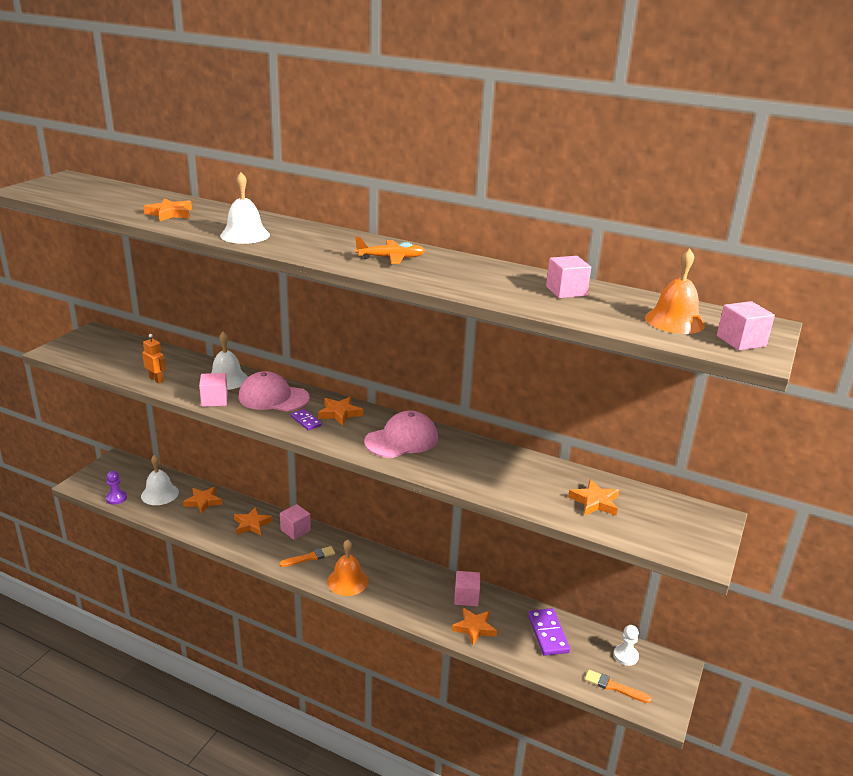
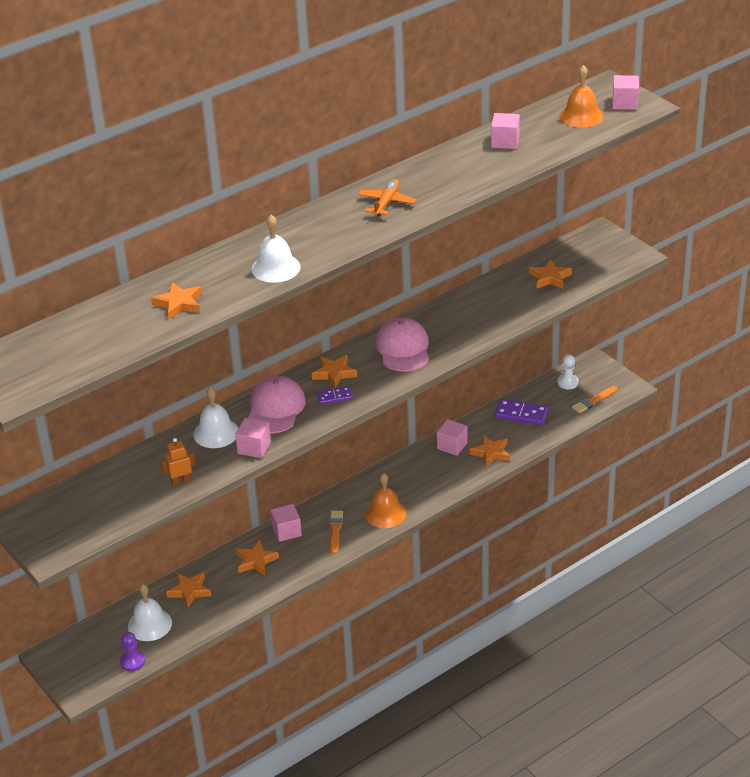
camera: 60 degrees left, 10 degrees up
pink cap [238,371,310,411] -> pink cap turned 150 degrees clockwise [248,376,306,433]

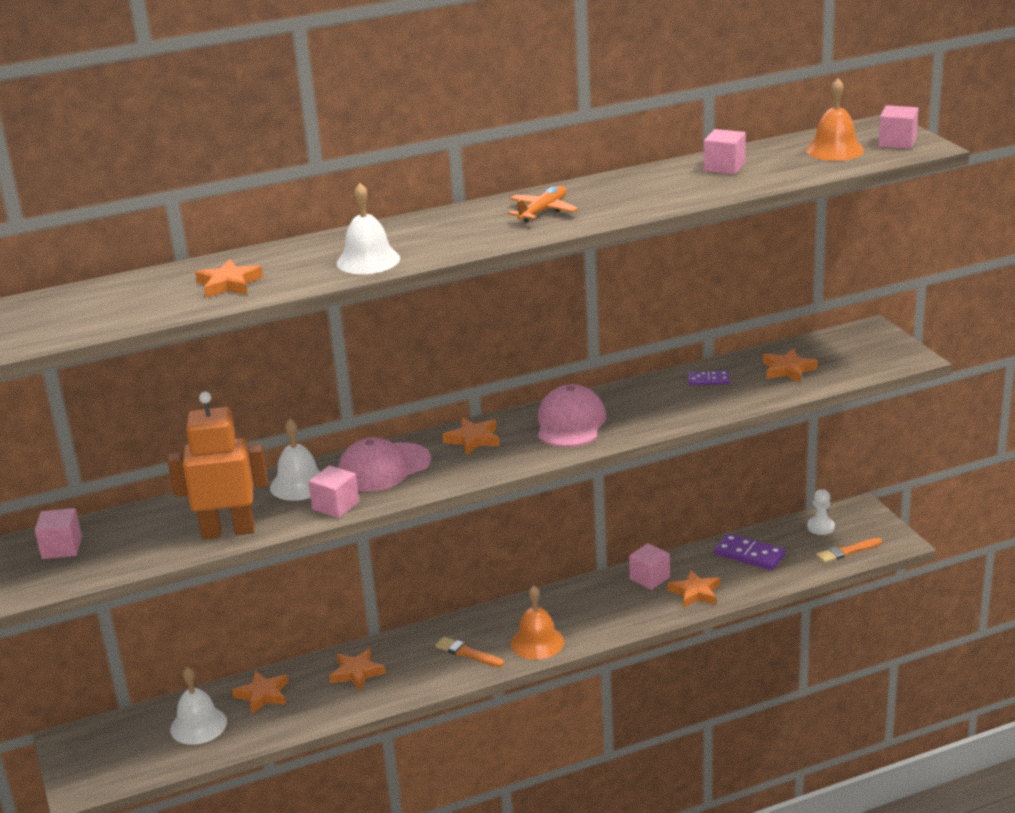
camera: 15 degrees right, 10 degrees down
purple pawn [120,632,145,671] -> none
orange robot [160,438,195,487] -> orange robot [168,392,268,539], size x2.12
pink cap [248,376,306,433] -> pink cap turned 150 degrees counterclockwise [337,438,431,492]
pink cube [271,504,302,542] -> pink cube moved to [35,508,82,559]
purple domino [317,386,353,404] -> purple domino moved to [688,371,730,385]
orange brush [329,511,343,554] -> orange brush turned 75 degrees counterclockwise [435,637,504,667]

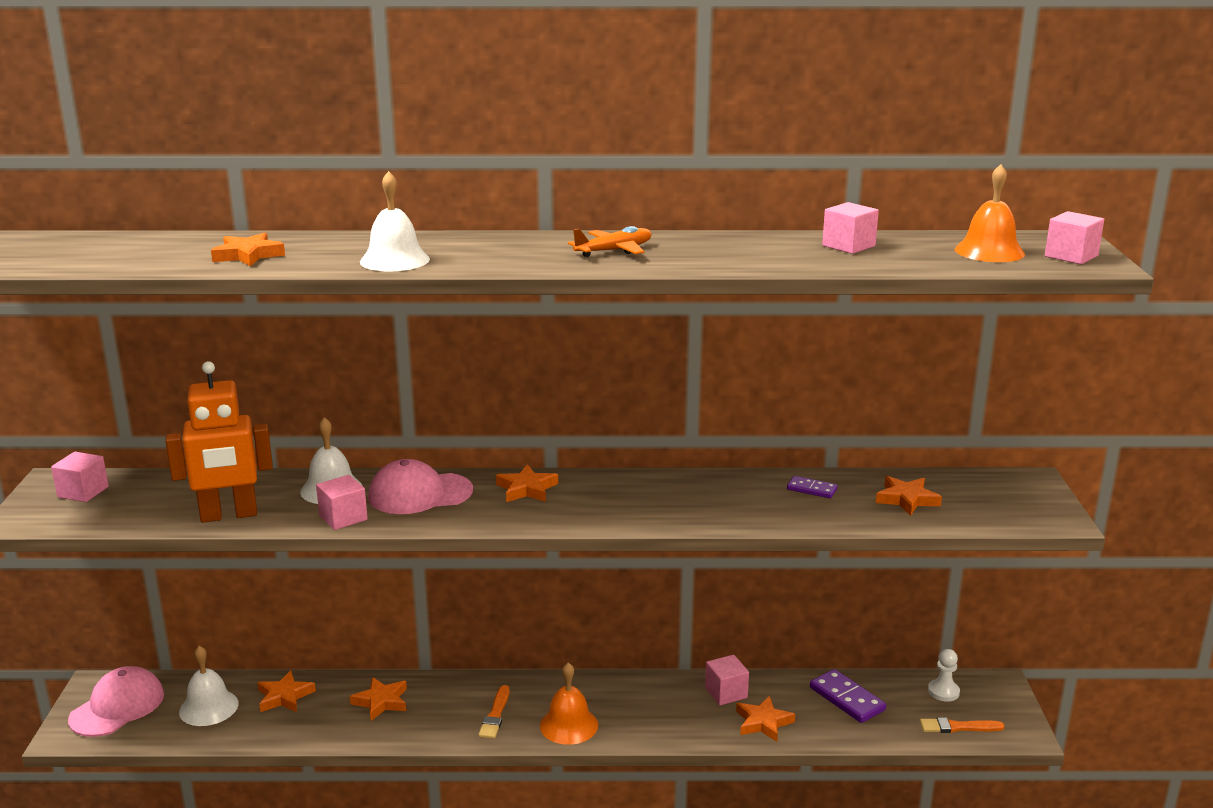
camera: 20 degrees right, 5 degrees down
orange robot [168,392,268,539] -> orange robot turned 150 degrees clockwise [165,361,273,523]
orange brush [435,637,504,667] -> orange brush turned 135 degrees counterclockwise [479,685,509,739]
pink cap [538,384,606,447] -> pink cap moved to [68,666,164,737]

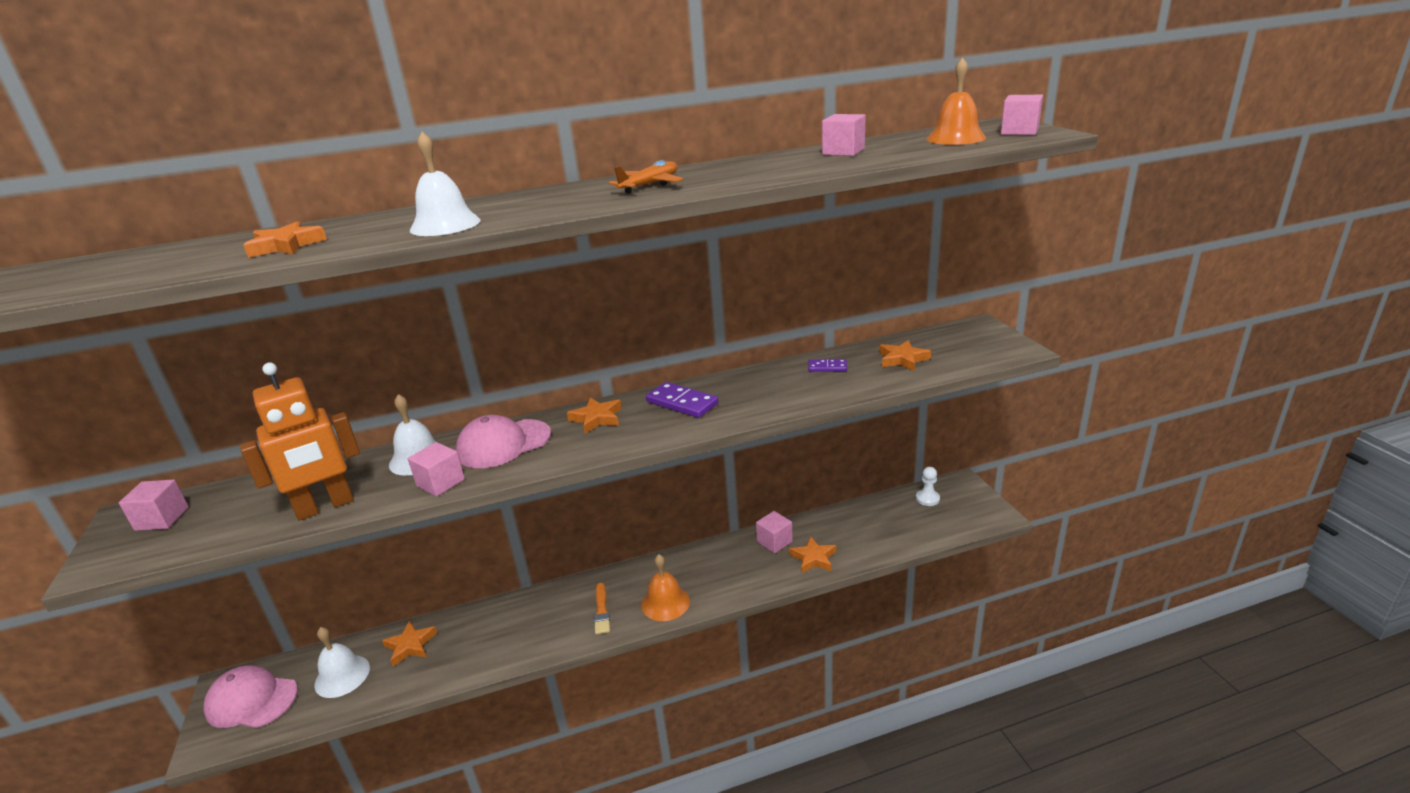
camera: 15 degrees left, 5 degrees up
pink cap [68,666,164,737] -> pink cap turned 90 degrees counterclockwise [203,665,298,728]
orange star [350,677,407,721] -> none
purple domino [810,669,886,723] -> purple domino moved to [646,382,718,418]
orange brush [920,717,1004,733] -> none

